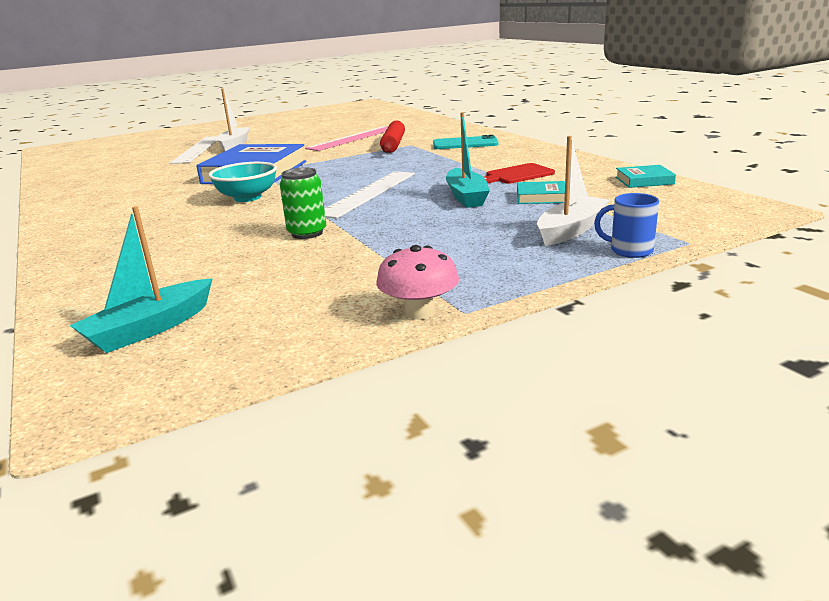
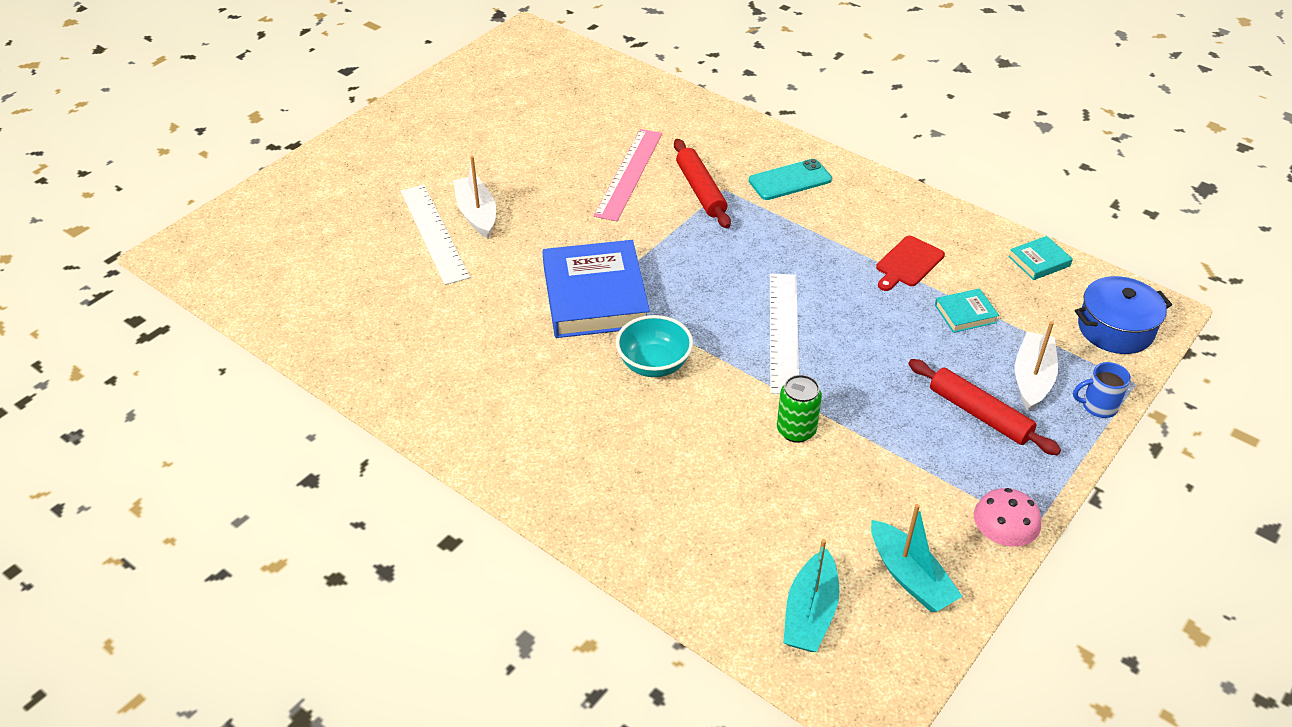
camera: 25 degrees left, 20 degrees up
turquoise boat [446,112,490,208] -> turquoise boat moved to [871,504,963,612]
none -> red rolling pin [908,359,1061,455]
none -> blue pot [1075,276,1172,354]

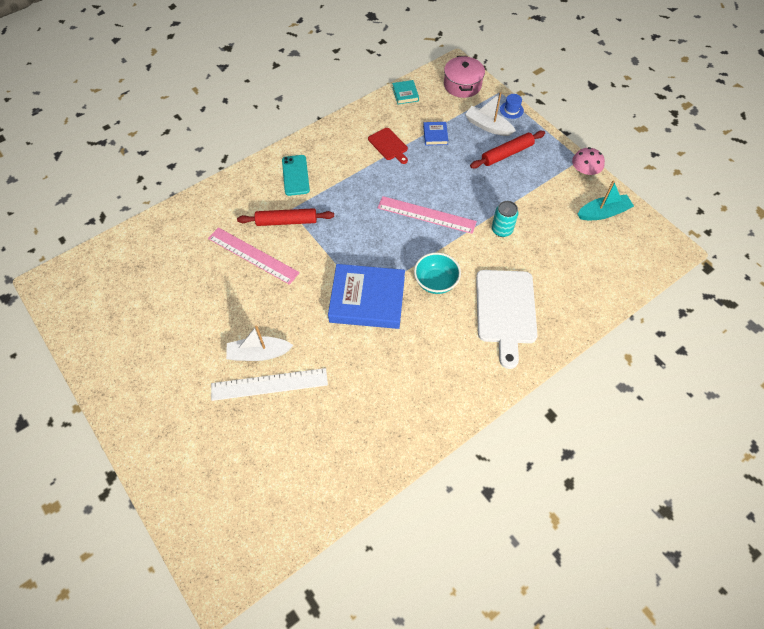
camera: 75 degrees left, 15 degrees up
white ruler [770,274,799,394] -> pink ruler [377,196,477,234]
green can [777,375,822,443] -> turquoise can [492,201,518,237]
turquoise boat [783,539,839,652] -> none
turquoise book [935,288,999,333] -> blue book [423,122,448,146]
blue mug [1073,362,1131,418] -> blue hat [500,94,524,119]
blue pot [1075,276,1172,354] -> pink pot [444,56,485,98]
none -> white cutting board [476,270,537,369]

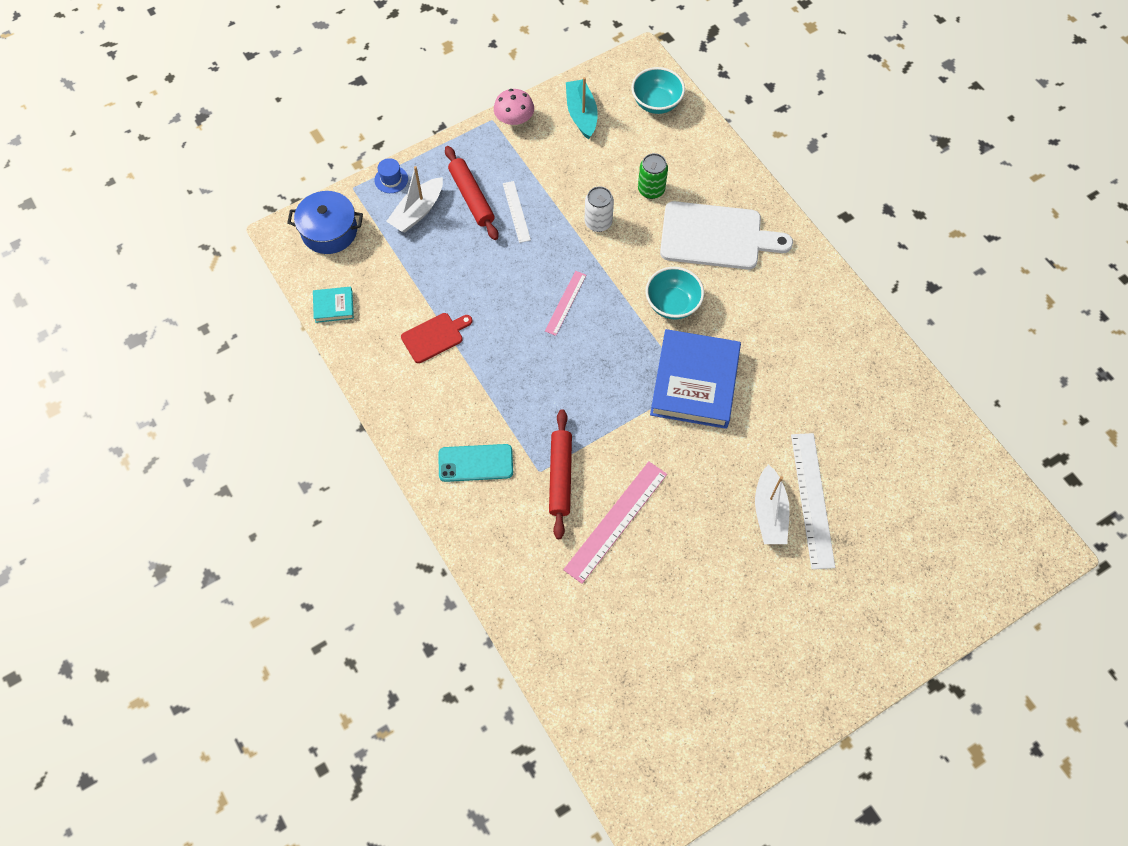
camera: 85 degrees left, 5 degrees up
pink ruler [377,196,477,234] -> pink ruler [545,271,586,336], size x0.58
blue book [423,122,448,146] -> none
pink pot [444,56,485,98] -> blue pot [287,191,363,254]
turquoise can [492,201,518,237] -> white can [585,187,614,232]
none -> white ruler [503,181,531,243]
none -> turquoise bowl [631,67,685,114]
none -> green can [638,153,668,199]

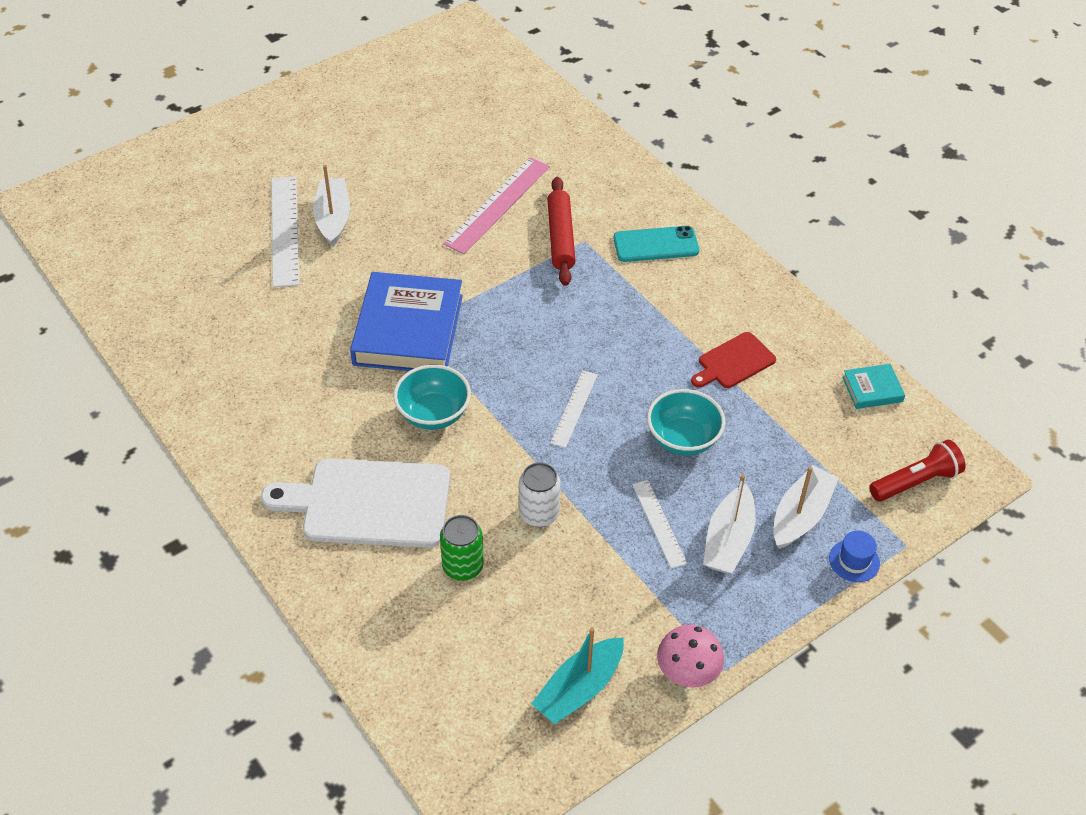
camera: 175 degrees right, 15 degrees down
blue pot [287,191,363,254] -> red flashlight [869,440,966,502]
red rolling pin [445,146,498,240] -> white boat [703,474,756,574]
pink ruler [545,271,586,336] -> white ruler [550,370,598,448]
turquoise boat [566,77,598,139] -> turquoise boat turned 60 degrees clockwise [531,627,624,724]
turquoise bowl [631,67,685,114] -> turquoise bowl moved to [647,389,725,455]

